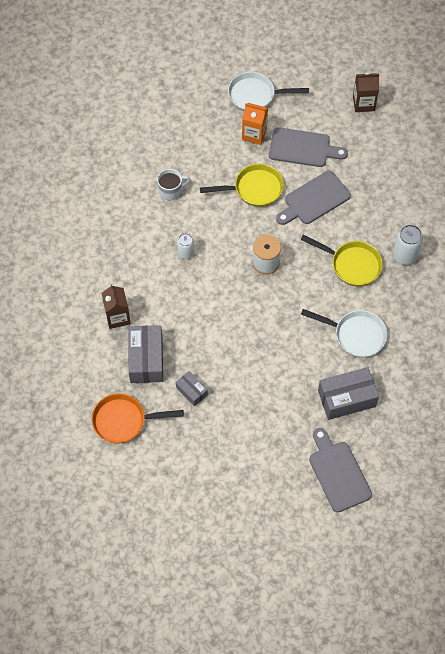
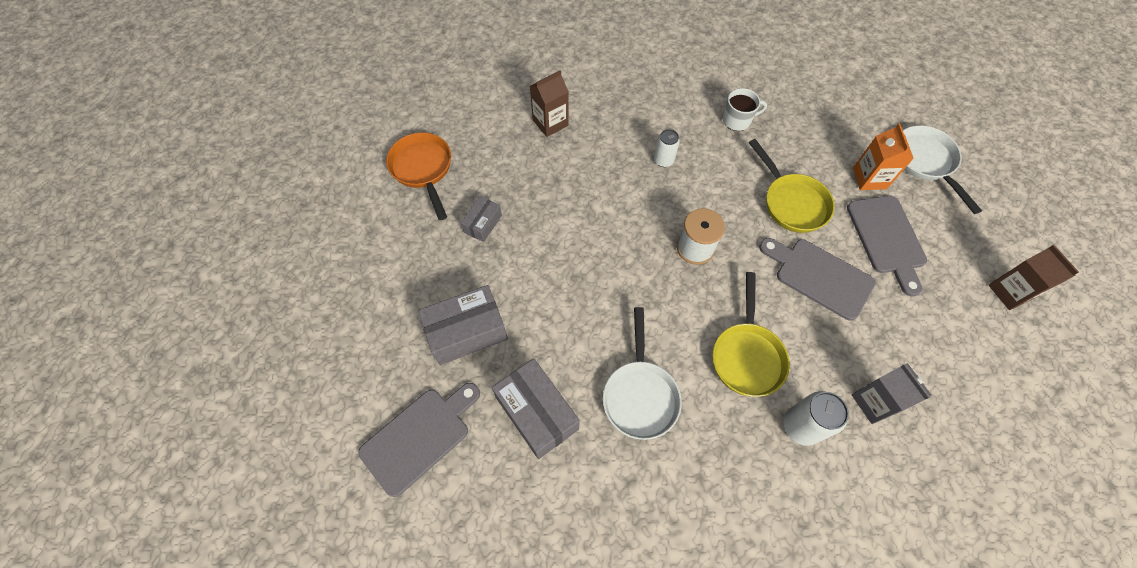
camera: 70 degrees right, 0 degrees up
grey box [128,325,163,383] -> grey box moved to [418,285,508,365]
white mug [157,169,190,200] -> white mug turned 60 degrees counterclockwise [723,88,767,131]
none -> grey carton [851,363,932,424]

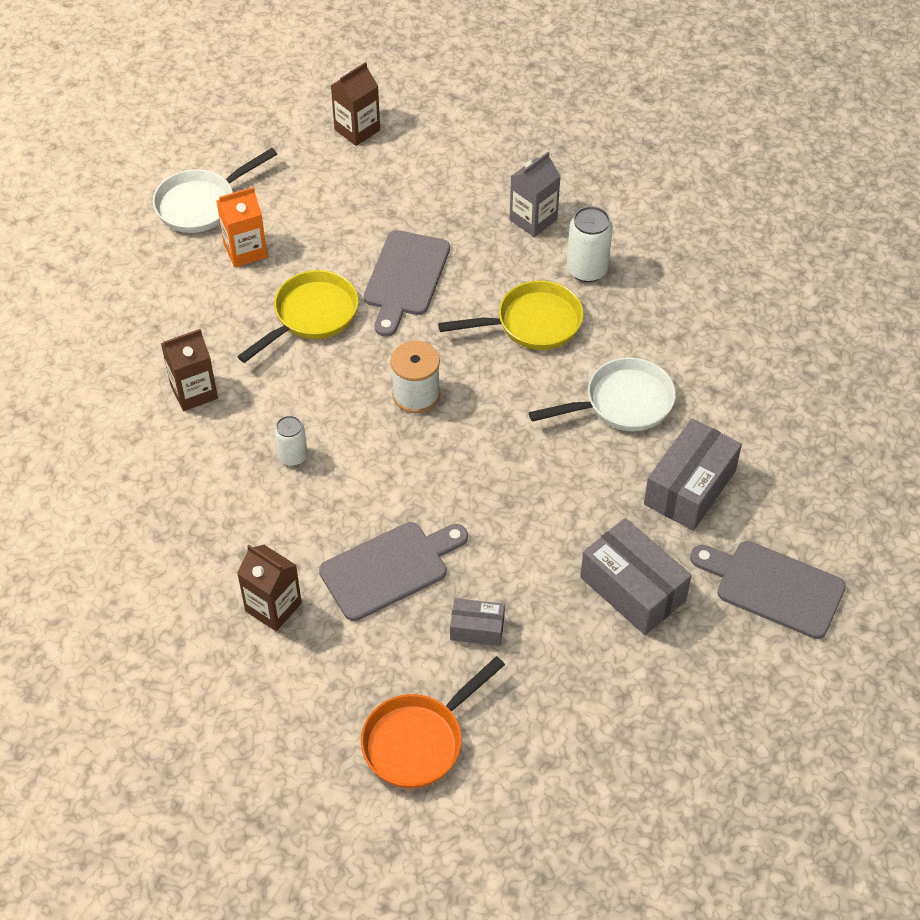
camera: 110 degrees left, 10 degrees down
white mug [723,88,767,131] -> brown carton [161,329,218,411]
grey cutting board [847,196,927,297] -> grey cutting board moved to [319,522,468,621]

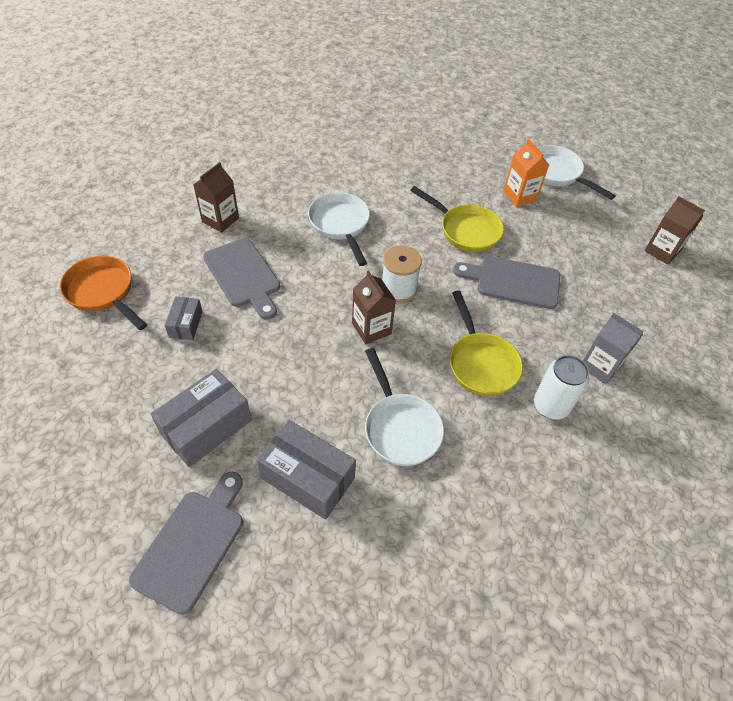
camera: 85 degrees right, 0 degrees up
brown carton [161,329,218,411] -> brown carton moved to [352,271,396,344]
white can [274,416,308,466] -> white pan [308,192,370,266]

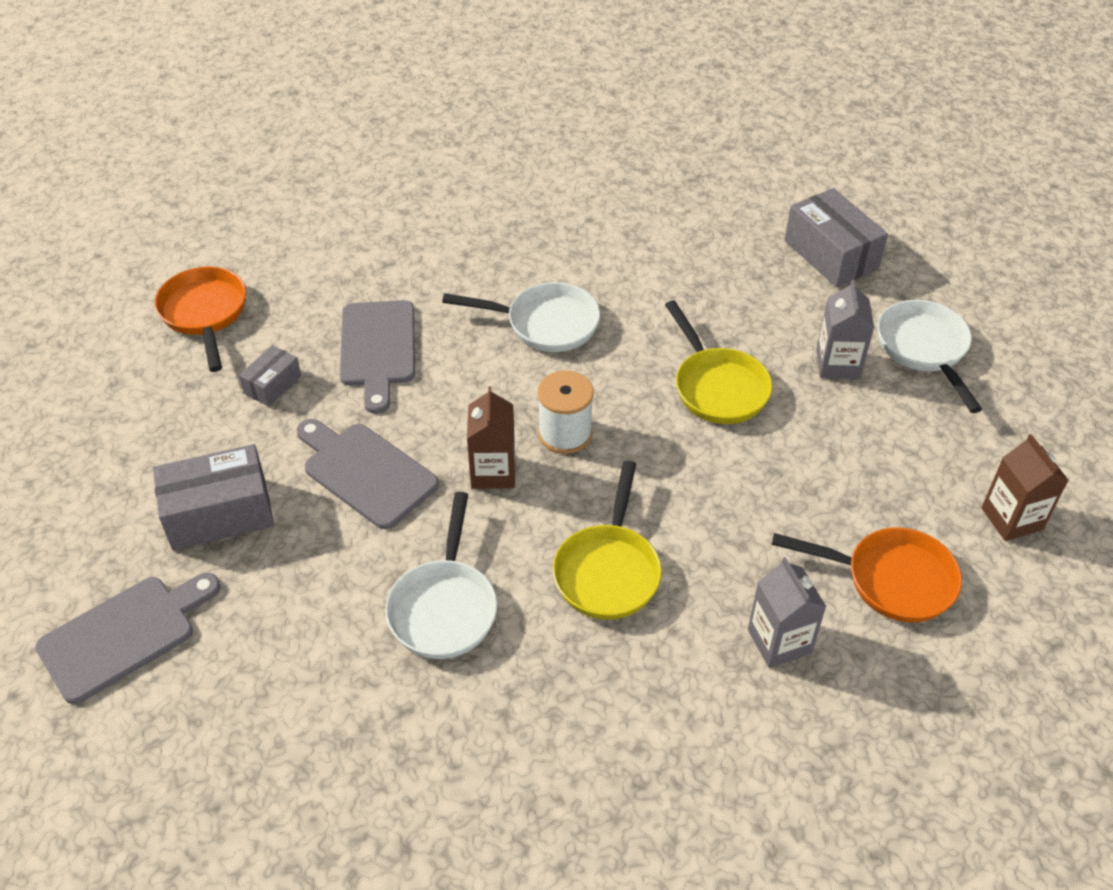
camera: 30 degrees right, 5 degrees down
brown carton [193,162,239,233] -> none
grey box [256,420,356,520] -> grey box moved to [785,188,888,287]
white pan [308,192,370,266] -> white pan turned 90 degrees clockwise [442,282,600,352]
grey cutting board [453,256,560,309] -> grey cutting board moved to [296,419,439,529]
orange carton [503,139,549,207] -> grey carton [816,280,874,379]
white can [534,355,589,420] -> none
none -> orange pan [772,528,962,622]

